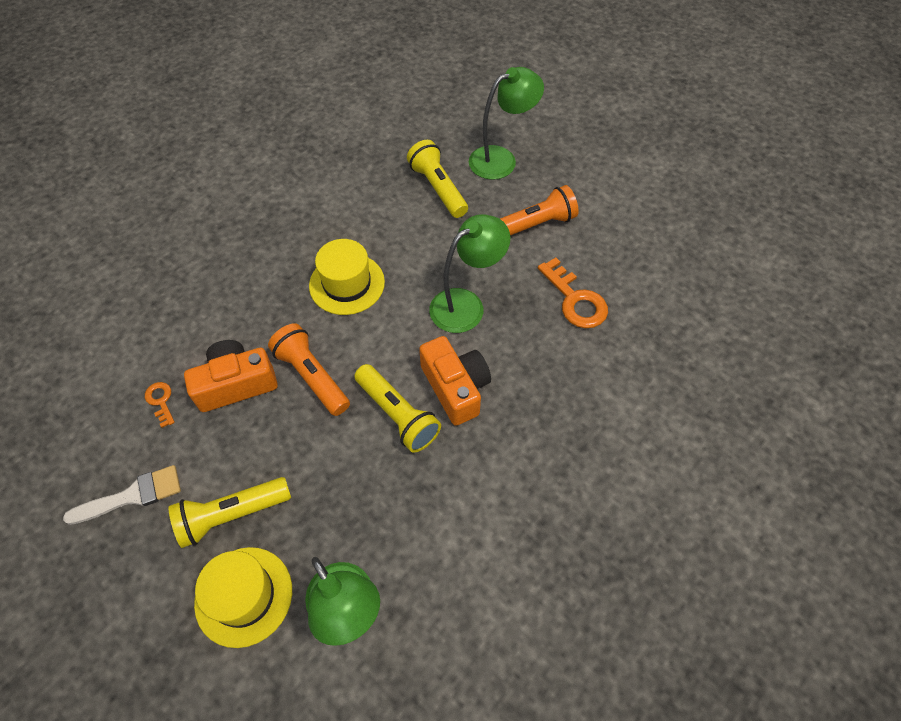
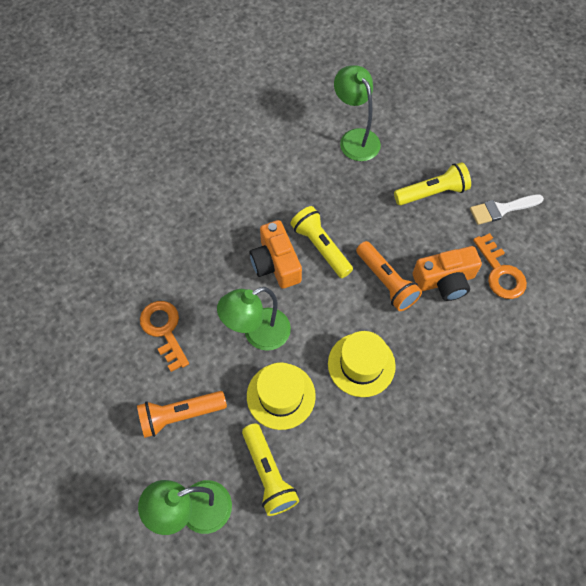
camera: 175 degrees left, 5 degrees up
orange key [145,382,175,428] -> orange key [473,233,527,299], size x1.88
yellow hat [194,547,292,648] -> yellow hat moved to [247,362,316,430]

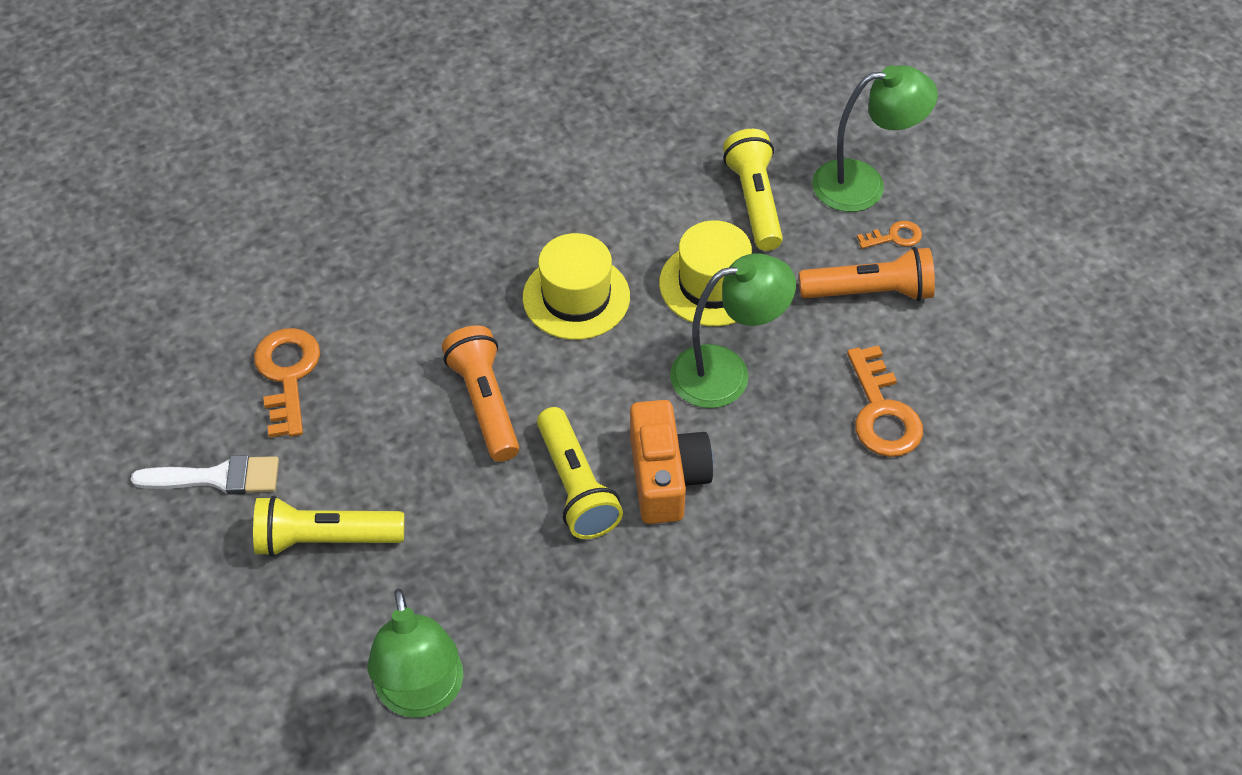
camera: 165 degrees left, 10 degrees down
orange camera [413,246,482,301] -> none
none -> orange key [857,221,922,249]

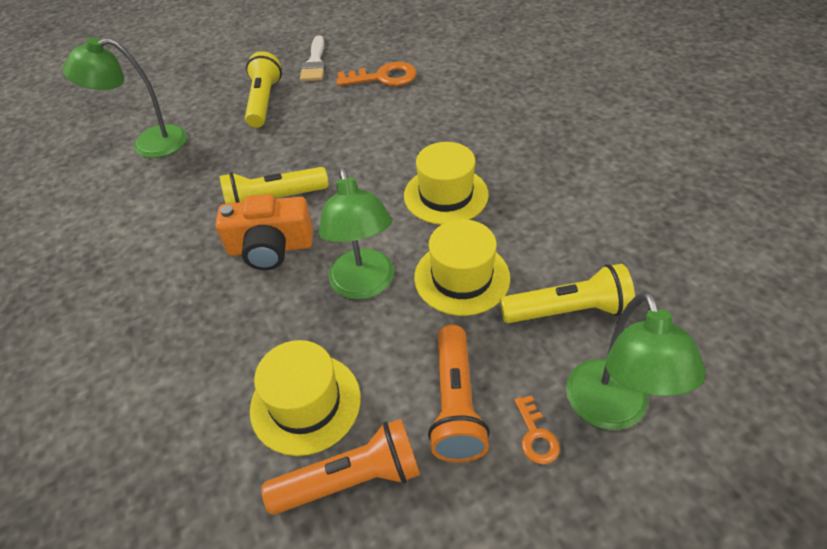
camera: 95 degrees right, 5 degrees down
orange flashlight [442,325,519,462] -> orange flashlight moved to [261,419,420,515]
orange key [847,345,923,457] -> yellow hat [250,340,361,456]

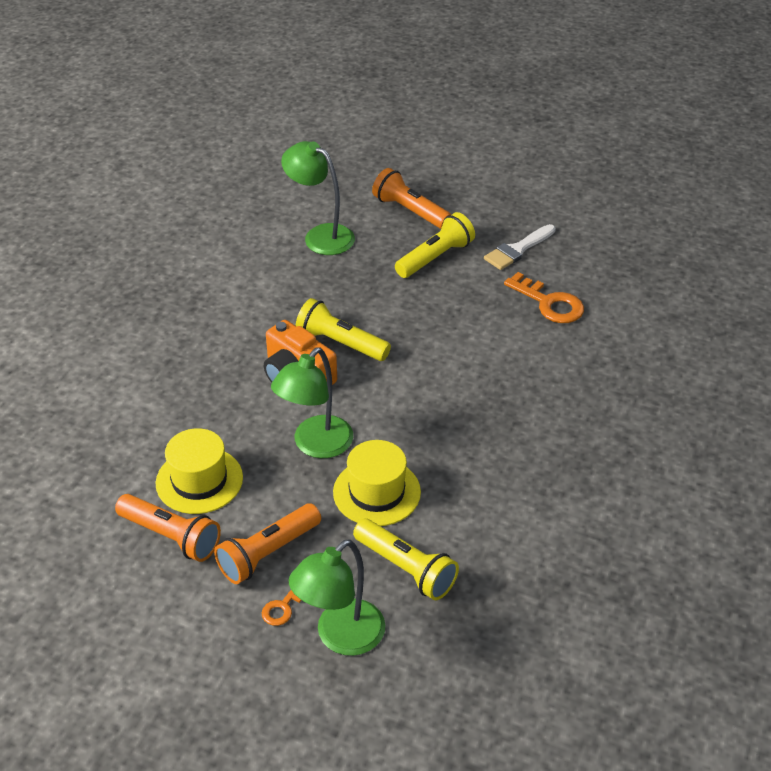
camera: 45 degrees right, 5 degrees down
yellow hat [404,142,489,225] -> none
none -> orange flashlight [372,168,451,229]

